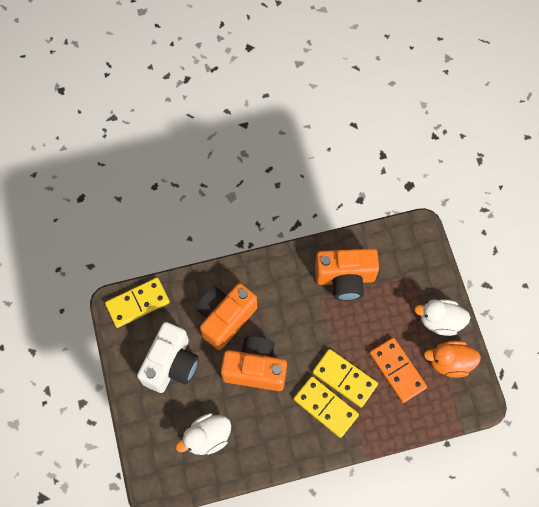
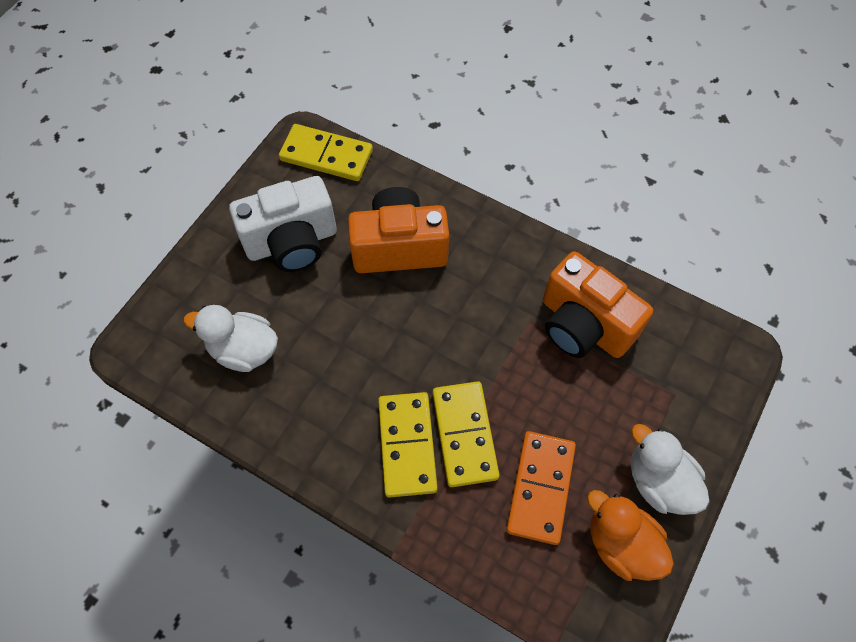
camera: 45 degrees right, 5 degrees down
orange camera [221,336,287,391] -> none

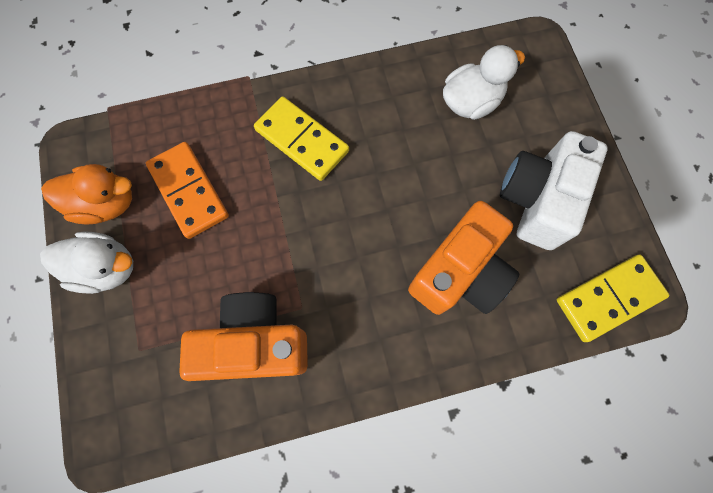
camera: 135 degrees right, 10 degrees up
yellow domino [433,381,500,487] -> none

